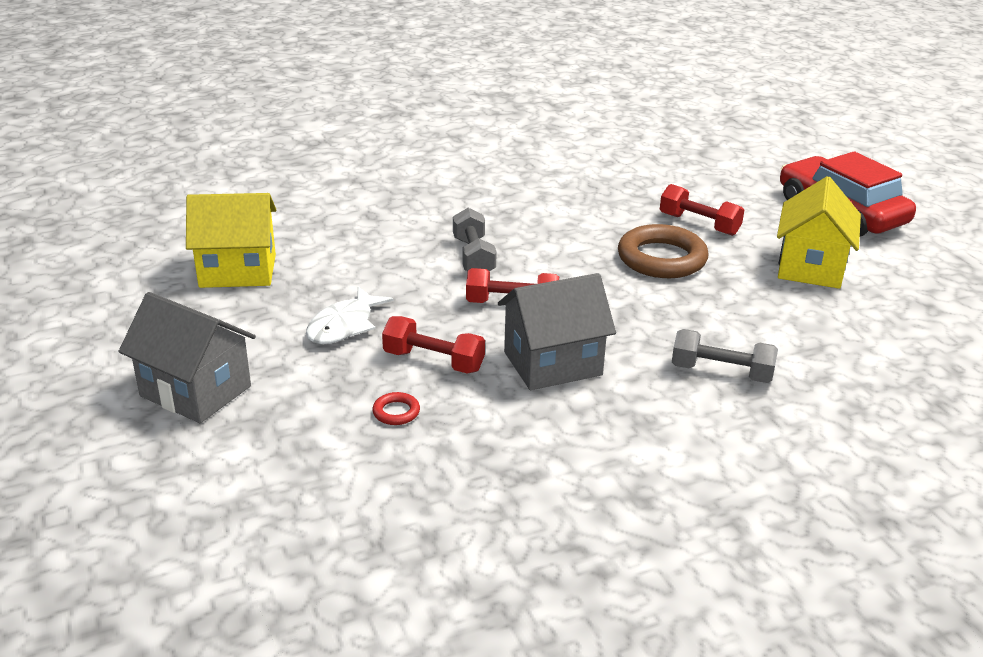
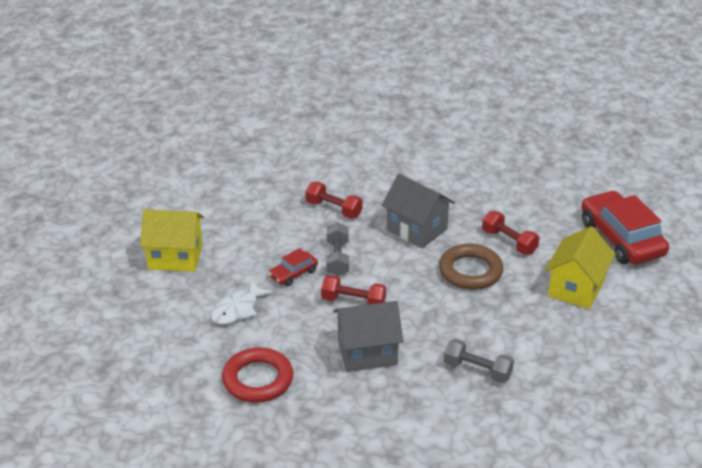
camera: 10 degrees right, 5 degrees up
grey house [119,292,256,423] -> grey house moved to [381,174,455,248]
red ring [372,392,420,425] -> red ring [222,347,293,403], size x2.36
red dumbbell [382,316,485,374] -> red dumbbell moved to [305,182,363,218]
none -> red car [269,248,318,286]

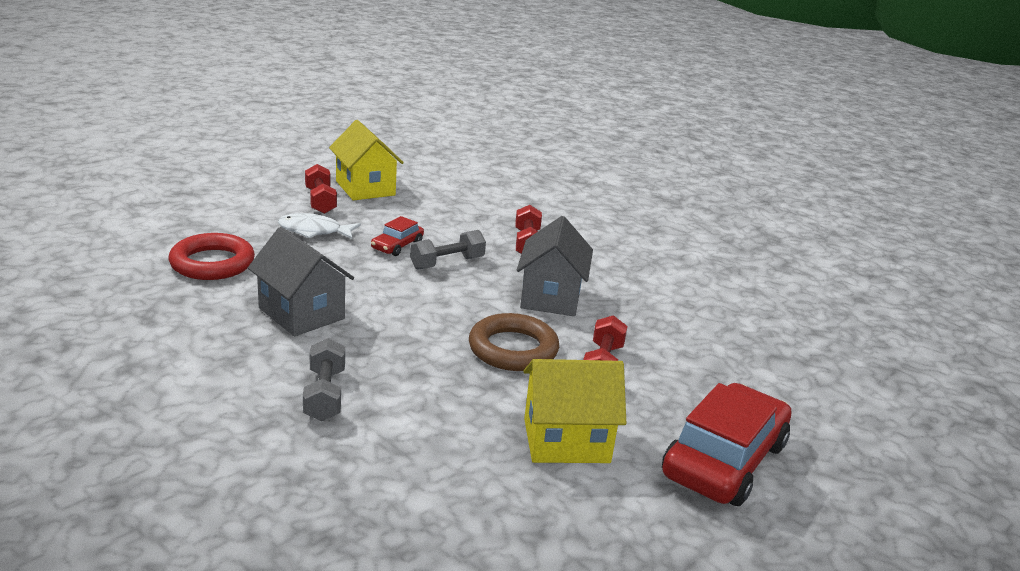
camera: 55 degrees right, 10 degrees down
red car [269,248,318,286] -> red car turned 75 degrees counterclockwise [371,216,424,256]
red dumbbell [321,275,386,305] -> red dumbbell moved to [305,164,337,214]

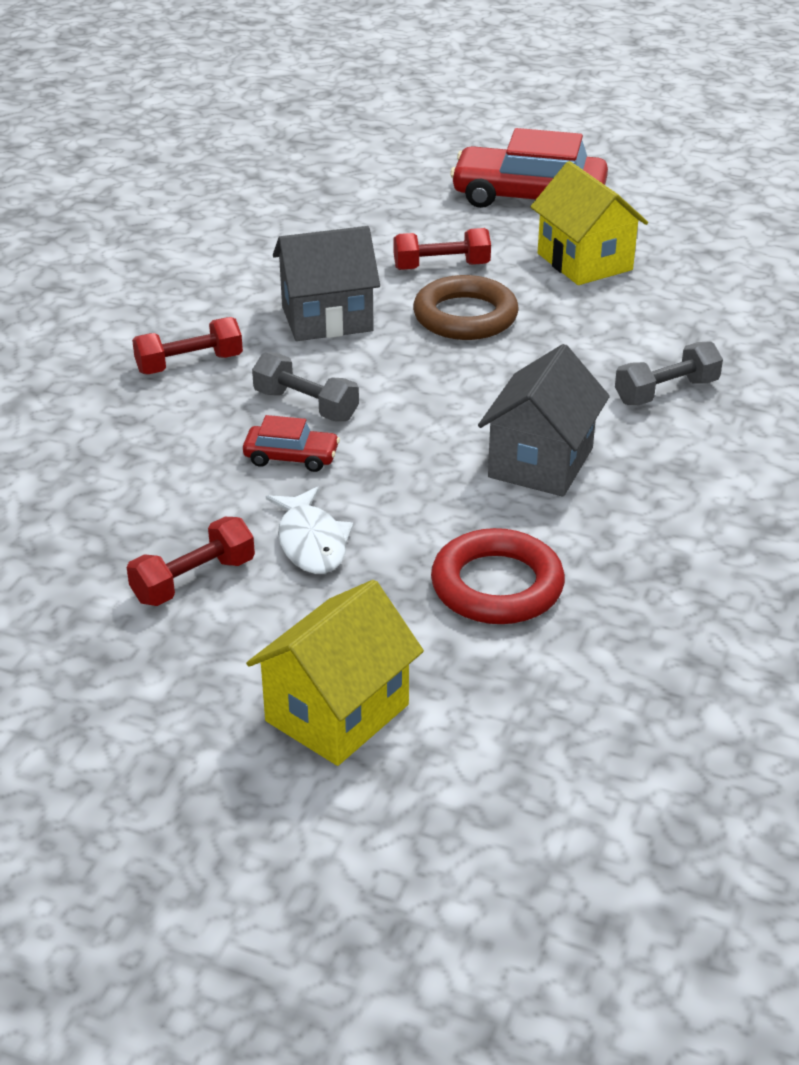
camera: 110 degrees left, 10 degrees up
yellow house [329,120,404,200] -> yellow house moved to [246,580,424,766]

